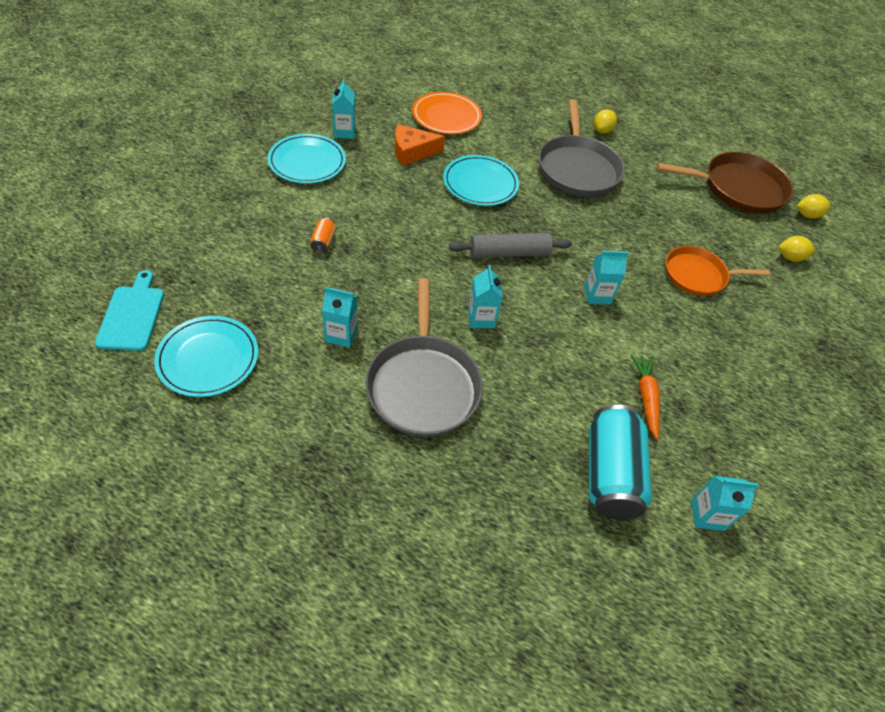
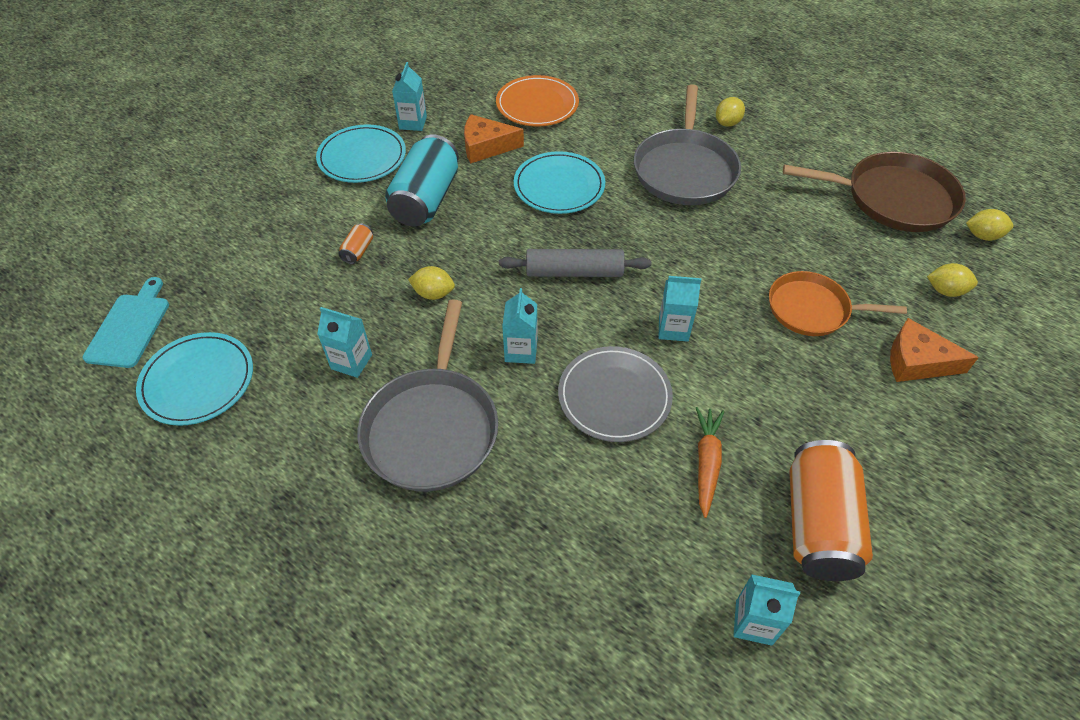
camera: 15 degrees right, 0 degrees up
turquoise can [589,405,652,520] -> turquoise can moved to [385,134,459,226]
none -> yellow lemon [408,266,455,300]
none -> grey plate [558,346,673,442]
none -> orange can [790,440,873,581]
none -> orange cheese [890,318,979,382]

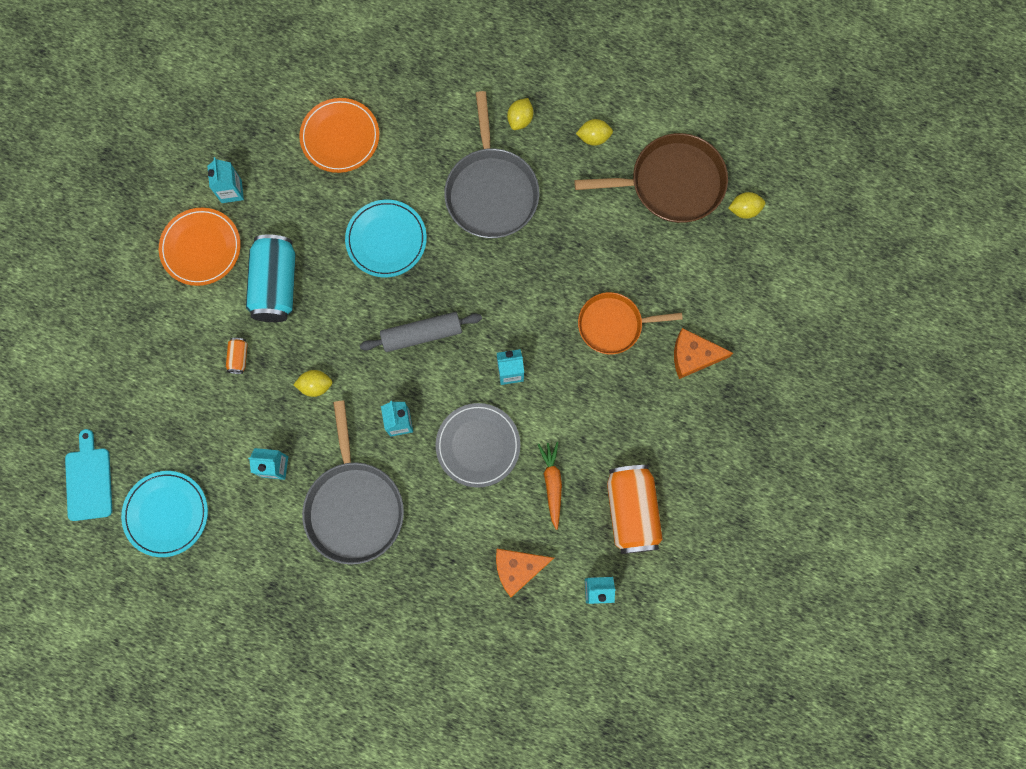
camera: 15 degrees left, 25 degrees up
turquoise plate [316,124,406,183] -> orange plate [159,208,241,286]
orange cheese [464,114,524,163] -> orange cheese moved to [496,549,554,597]
yellow lemon [927,263,978,297] -> yellow lemon moved to [576,119,613,146]

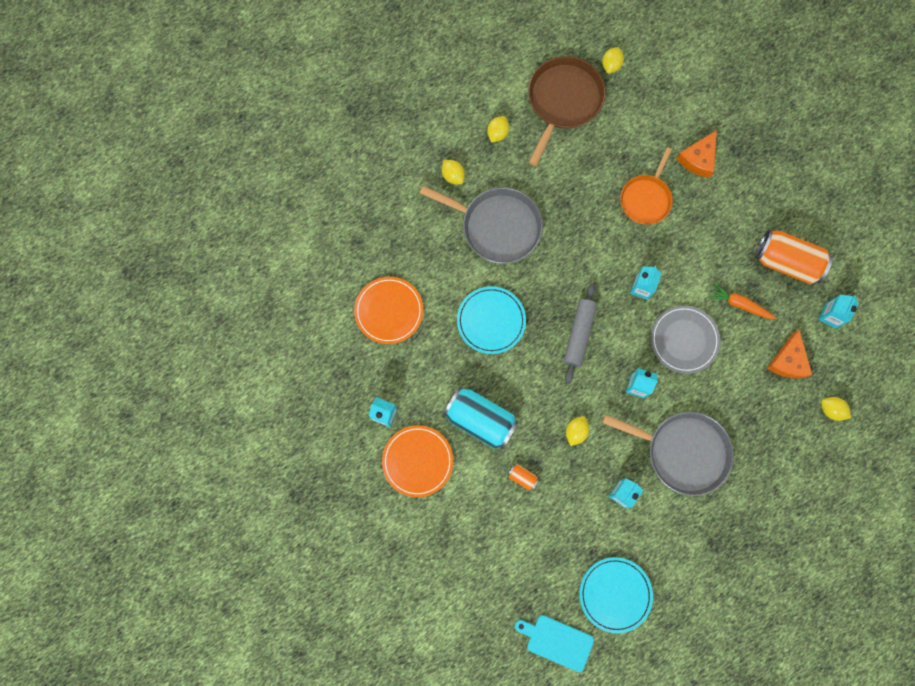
camera: 60 degrees left, 0 degrees up
none -> yellow lemon [821,397,851,421]

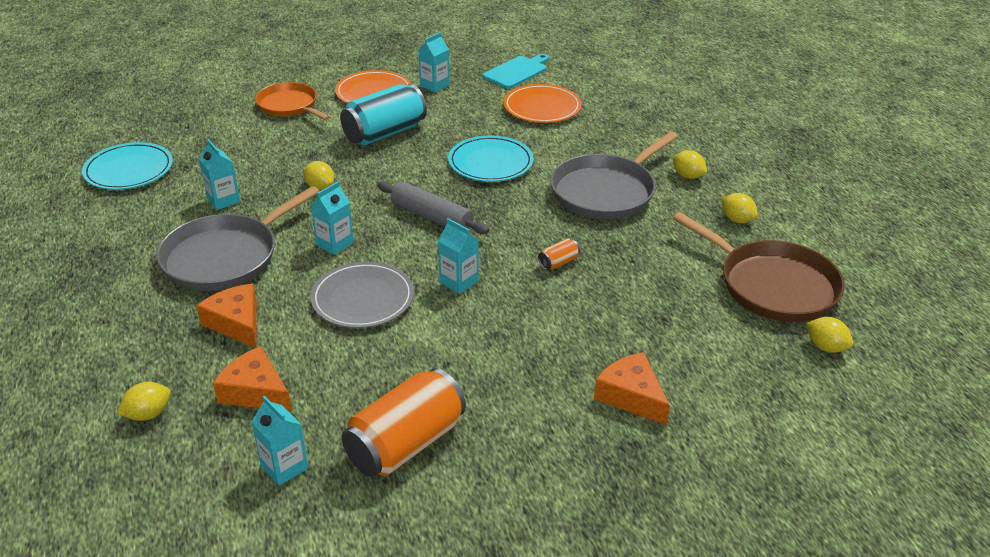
camera: 110 degrees right, 40 degrees down
yellow lemon [442,160,465,185] -> yellow lemon turned 60 degrees clockwise [673,150,707,179]
orange can [508,464,539,491] -> orange can moved to [538,238,580,270]
turquoise cutting board [515,615,594,672] -> turquoise cutting board moved to [483,54,549,89]
orange pan [620,147,673,224] -> orange pan moved to [255,82,330,120]
orange carrot [708,283,776,319] -> none
none -> orange cheese [196,283,257,348]

